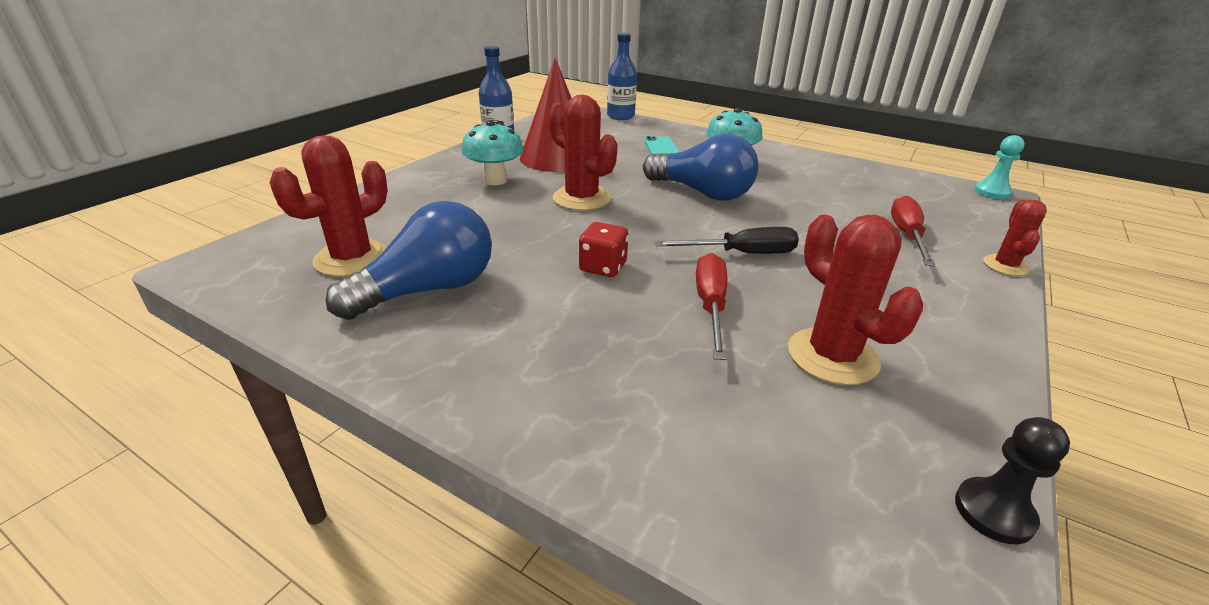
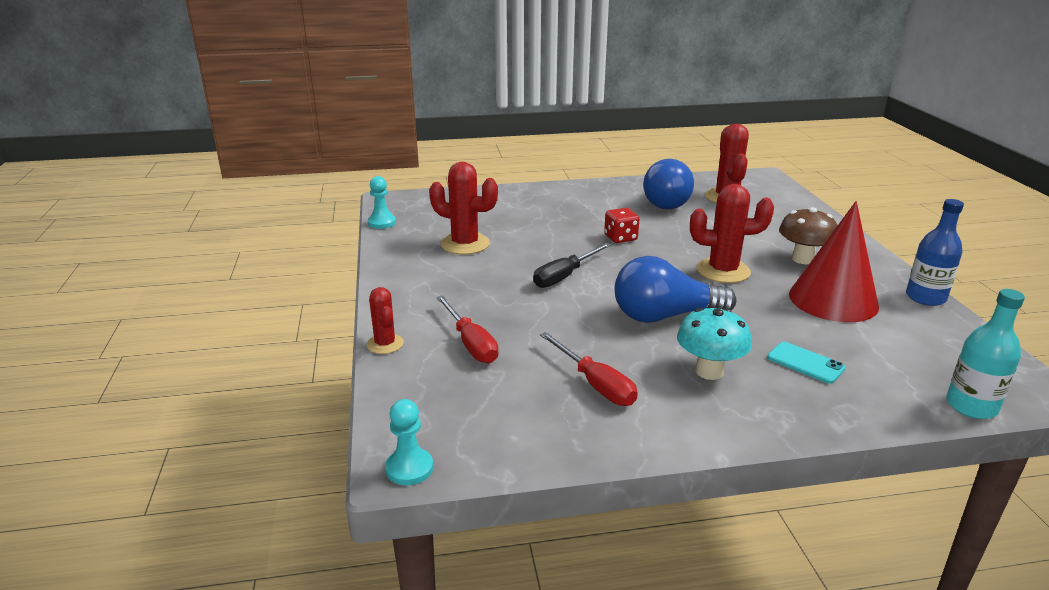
camera: 140 degrees right, 5 degrees down
turquoise mushroom [462,120,524,185] -> brown mushroom [779,207,838,264]
blue bottle [607,33,637,120] -> turquoise bottle [946,289,1025,419]
red screwdriver [696,253,727,360] -> red screwdriver moved to [540,332,638,406]
black pawn [955,417,1070,544] -> turquoise pawn [368,176,396,229]

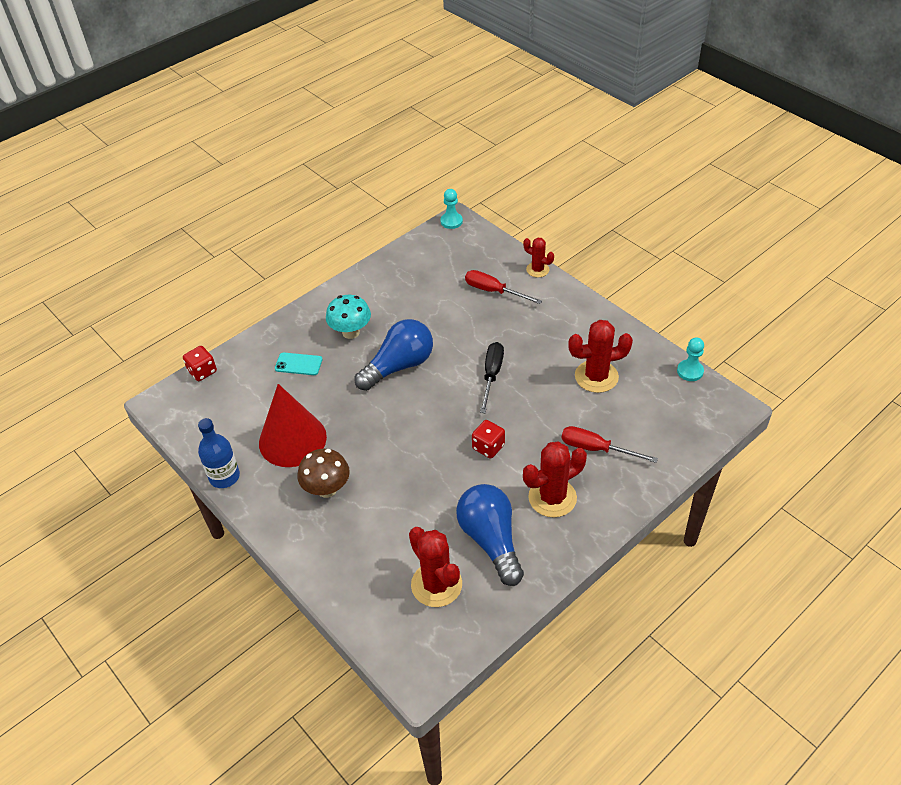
camera: 150 degrees right, 20 degrees up
red screwdriver [540,332,638,406] -> red screwdriver moved to [561,426,658,463]
red cactus [690,184,774,283] -> red cactus moved to [523,441,587,517]
turquoise bottle [946,289,1025,419] -> red dice [183,346,217,381]

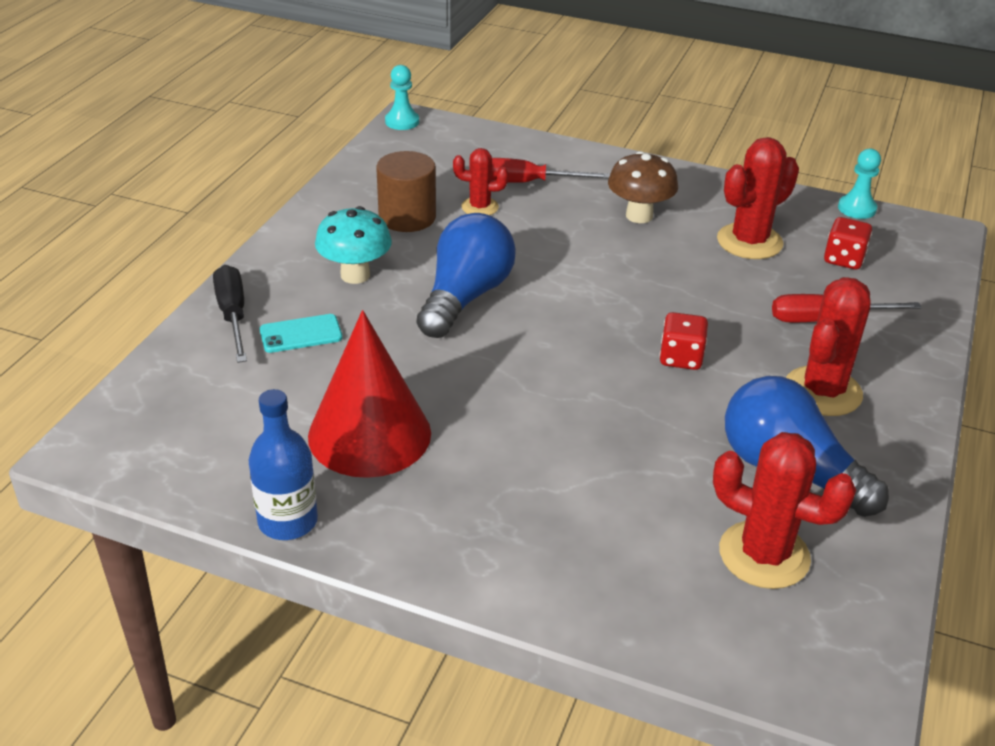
camera: 30 degrees left, 10 degrees down
red dice [183,346,217,381] -> red dice moved to [824,217,872,269]
brown mushroom [297,449,350,498] -> brown mushroom moved to [608,151,678,223]
black screwdriver [480,342,504,413] -> black screwdriver moved to [213,265,247,363]
red cactus [523,238,554,277] -> red cactus moved to [453,148,508,215]
none -> brown cylinder [376,151,436,232]

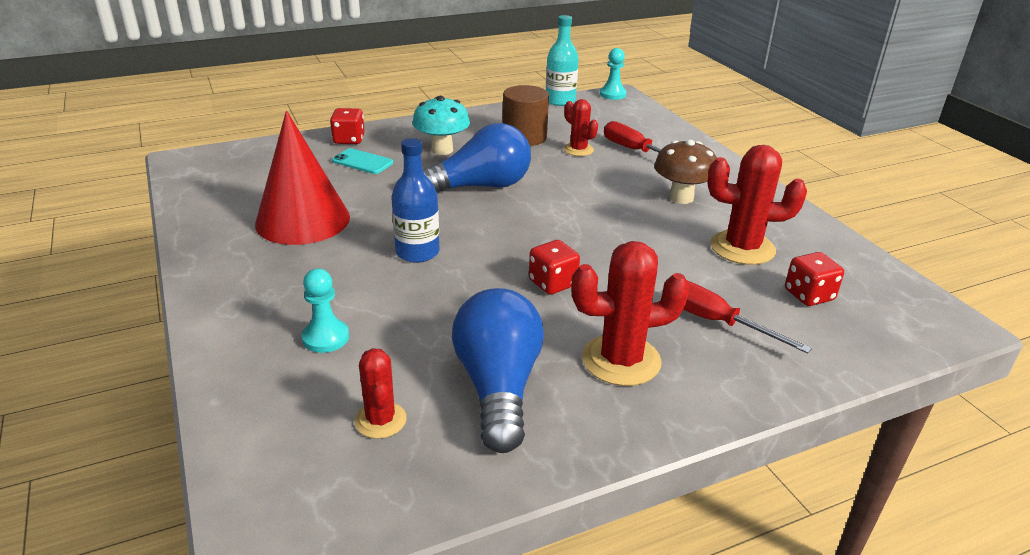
camera: 45 degrees right, 5 degrees down
black screwdriver [213,265,247,363] -> red dice [330,108,365,144]
blue bottle [249,389,318,540] -> blue bottle moved to [391,138,440,263]
red cactus [713,432,856,589] -> red cactus [355,348,407,439], size x0.59
turquoise pawn [838,148,881,219] -> turquoise pawn moved to [302,269,349,353]
none -> turquoise bottle [546,15,579,106]

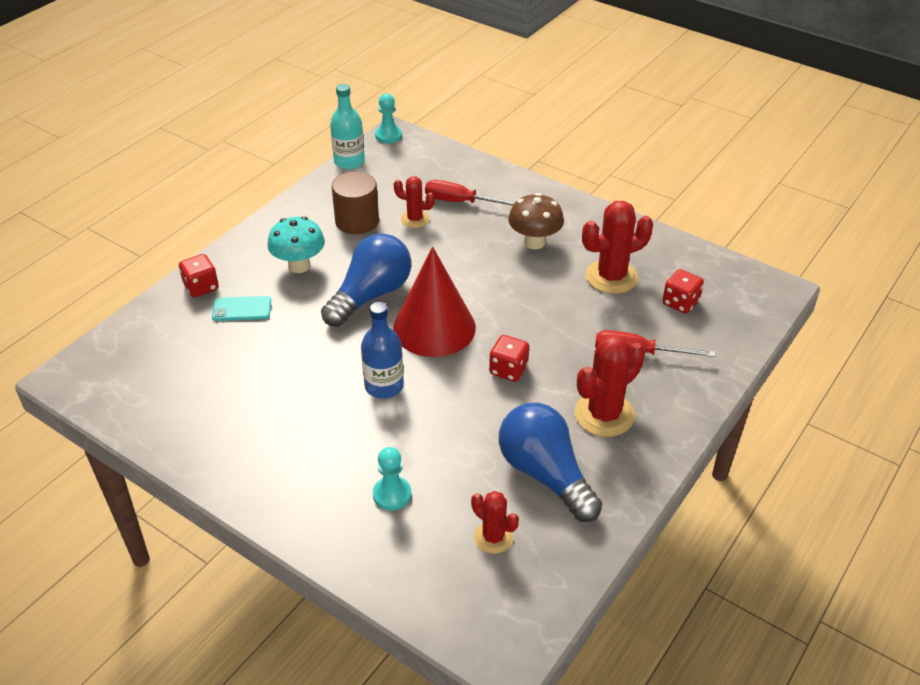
camera: 30 degrees left, 10 degrees up
red cone [255,111,350,245] -> red cone moved to [393,247,476,357]

